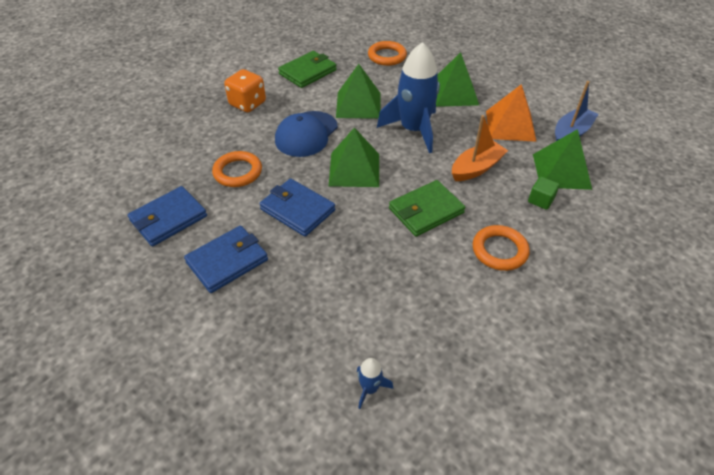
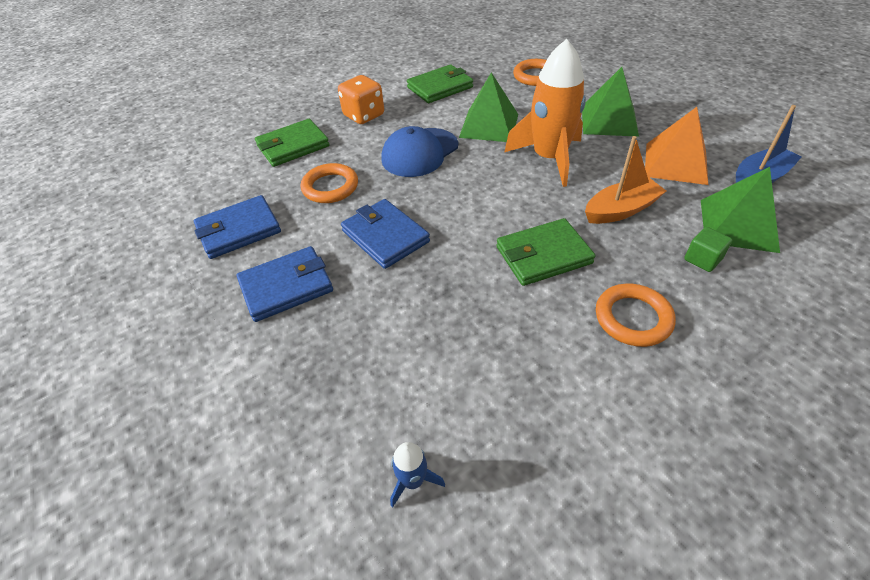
camera: 15 degrees right, 0 degrees up
green pyramid [329,127,379,187] -> none
blue rocket [377,42,440,153] -> orange rocket [505,39,586,187]
none -> green wallet [255,119,330,167]

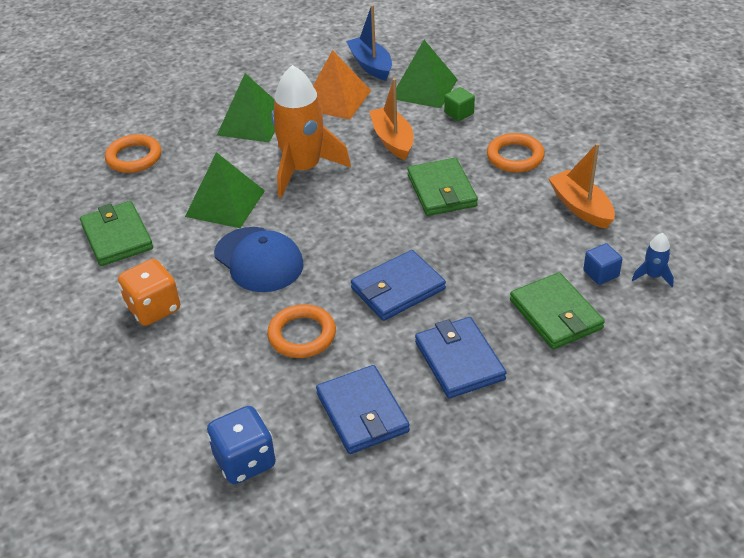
camera: 85 degrees left, 5 degrees down
green wallet [255,119,330,167] -> green wallet moved to [510,272,605,349]
none -> blue dice [207,406,276,484]
none -> orange boat [548,143,615,229]
none -> blue cube [583,243,622,285]

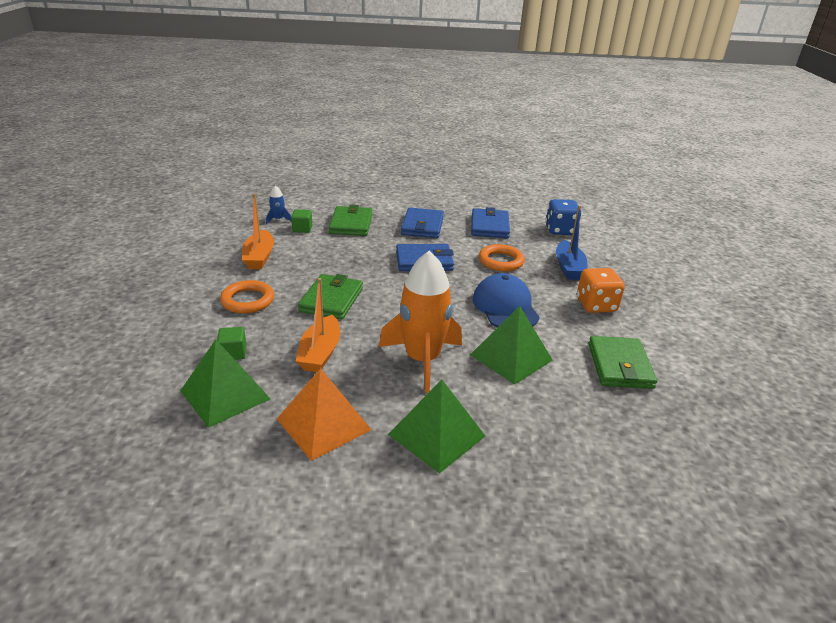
camera: 155 degrees left, 10 degrees down
orange ring [105,134,162,173] -> none
blue boat [346,5,392,81] -> blue boat moved to [556,205,588,280]
blue cube [583,243,622,285] -> green cube [291,209,312,233]

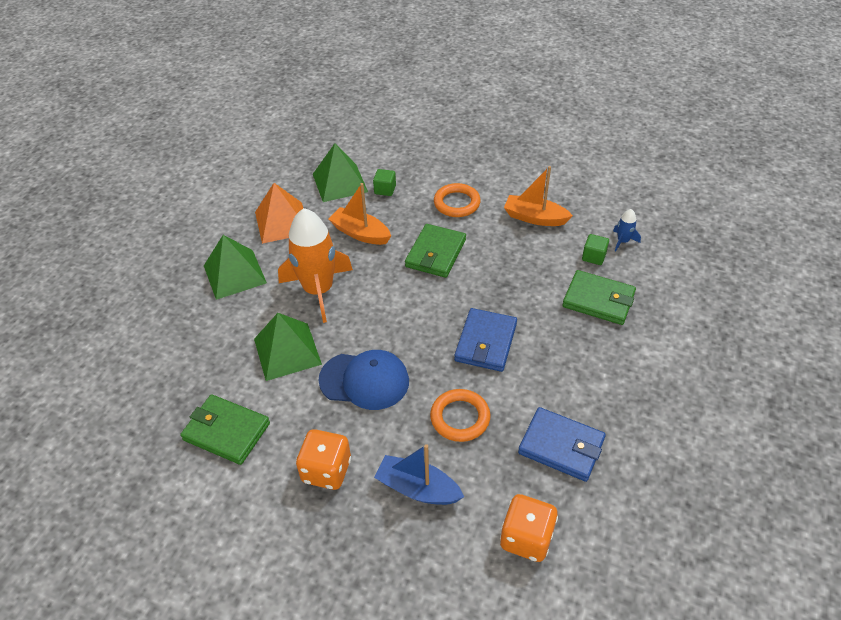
camera: 115 degrees right, 15 degrees up
green wallet [298,274,363,320] -> green wallet turned 75 degrees clockwise [405,224,466,278]
blue wallet [401,207,444,238] -> none
blue dice [545,199,582,235] -> orange dice [500,494,558,562]

